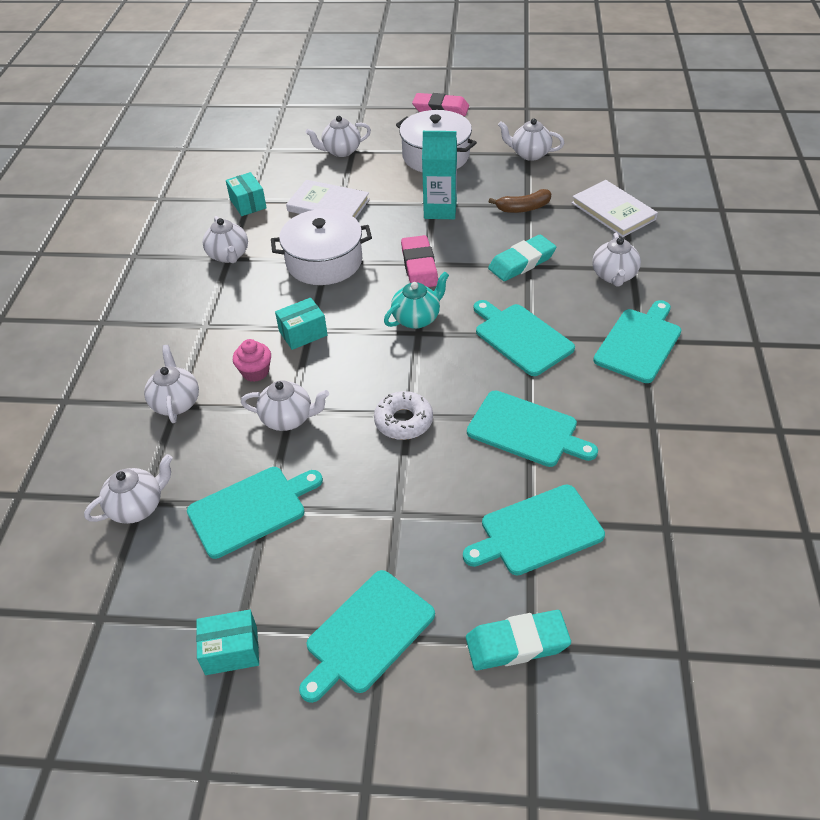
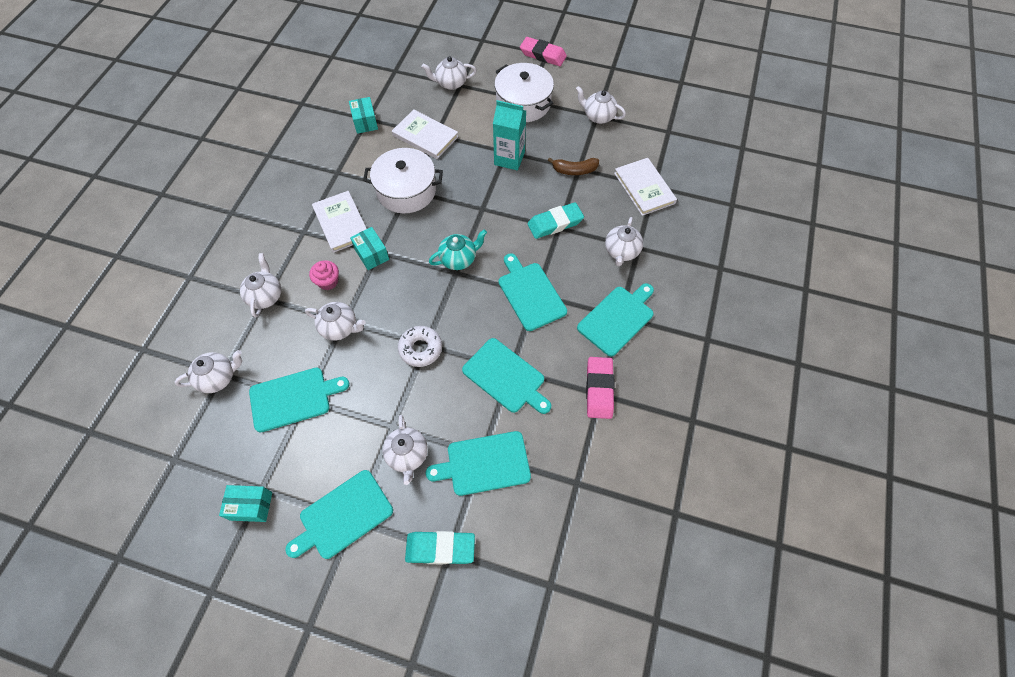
camera: 10 degrees right, 15 degrees up
white teapot [202,216,248,263] -> white teapot moved to [383,415,428,485]
turquoise box [275,298,328,350] -> turquoise box turned 75 degrees clockwise [350,227,389,270]
pink eraser [401,235,438,287] -> pink eraser moved to [586,357,615,419]
none -> white book [312,191,367,253]

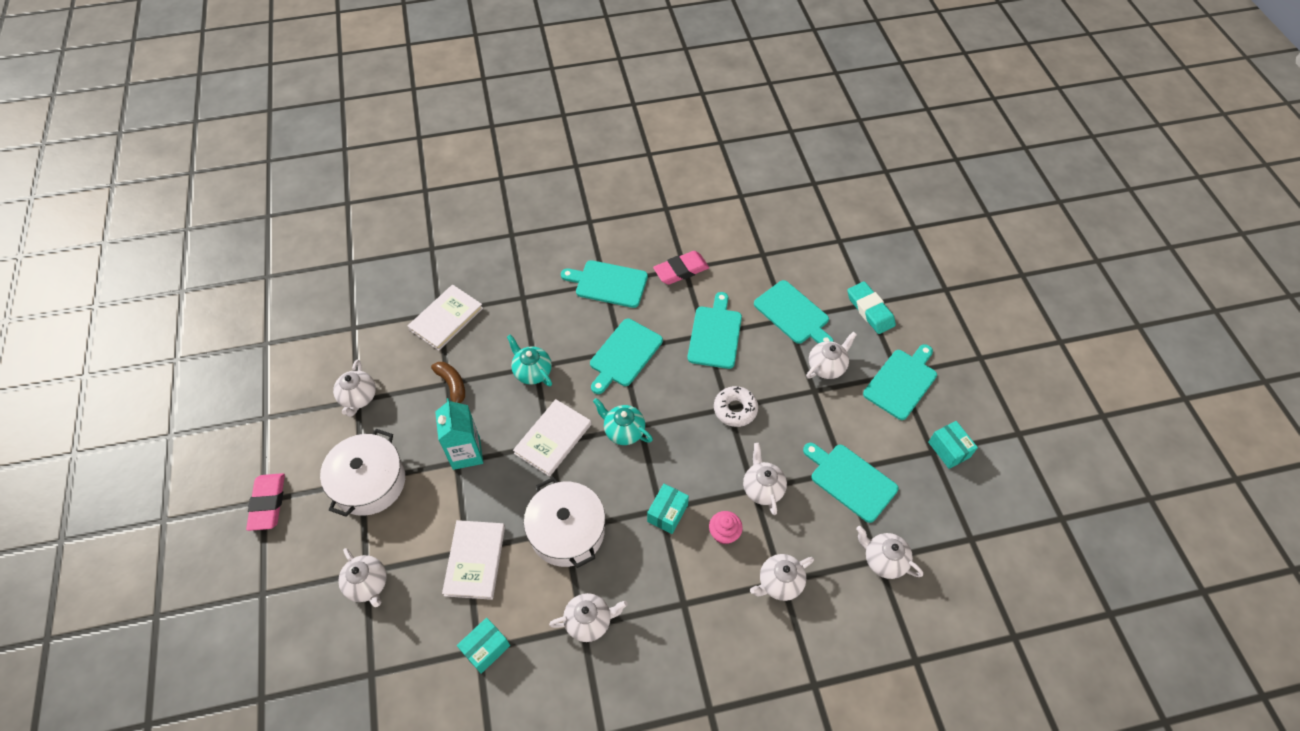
camera: 120 degrees left, 5 degrees down
turquoise cutting board [285,470,393,559] -> turquoise cutting board turned 75 degrees counterclockwise [863,344,937,420]
white book [312,191,367,253] -> white book moved to [513,399,591,477]
turquoise eraser [528,202,584,239] -> turquoise teapot [507,334,552,386]
white teapot [605,217,643,266] -> white teapot moved to [549,593,628,642]

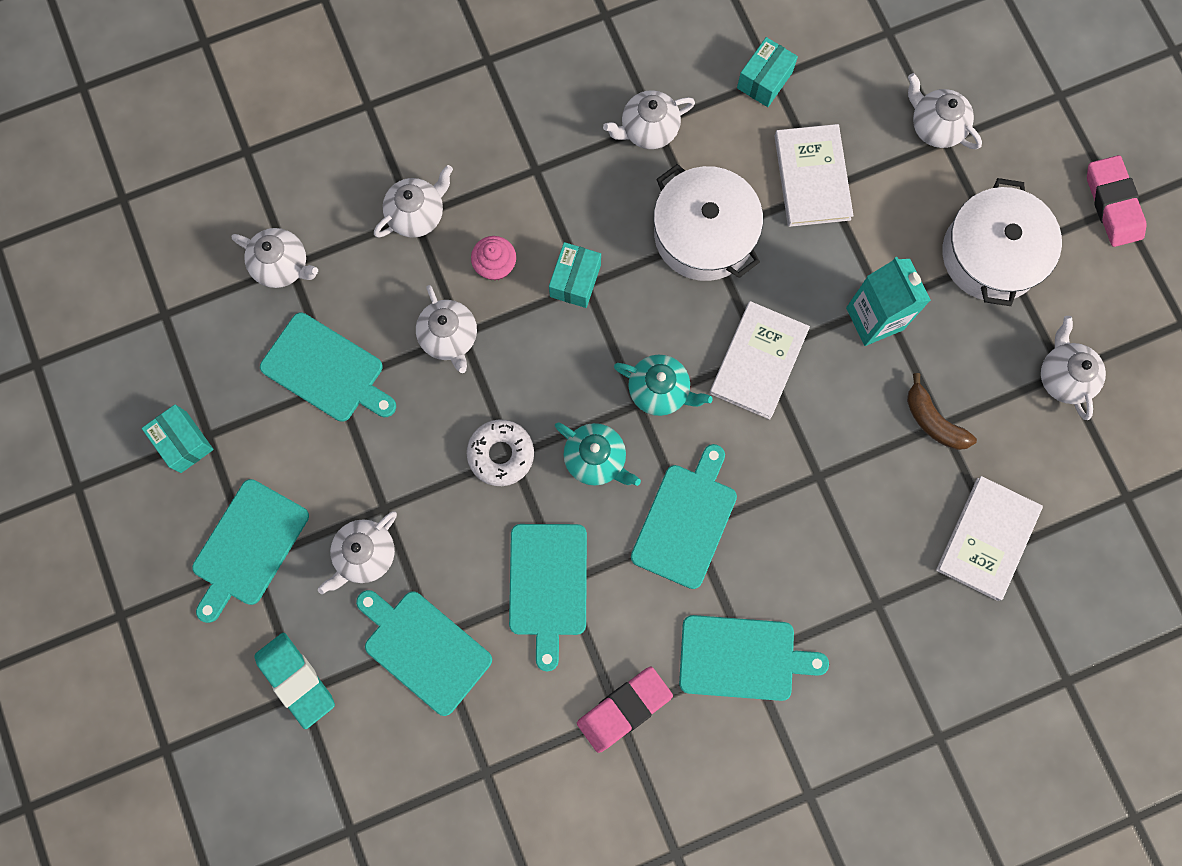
camera: 170 degrees right, 20 degrees up
turquoise teapot [507,334,552,386] -> turquoise teapot moved to [555,422,641,486]

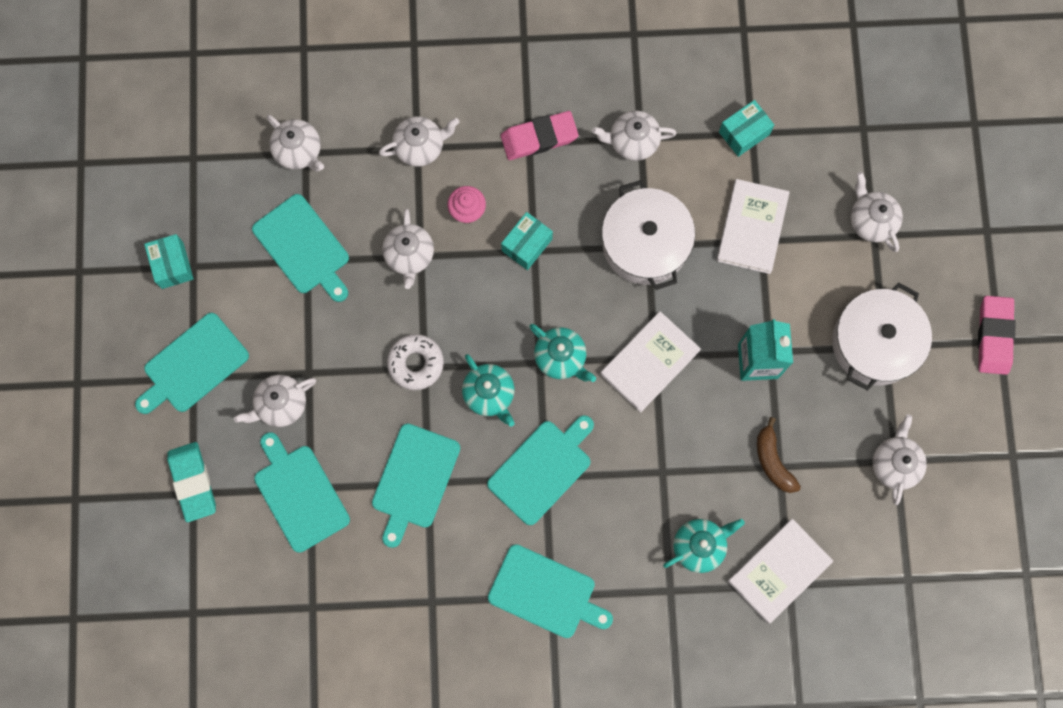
camera: 20 degrees right, 0 degrees up
pink eraser [577,667,673,753] -> pink eraser moved to [501,111,579,160]
none -> turquoise teapot [663,519,745,573]

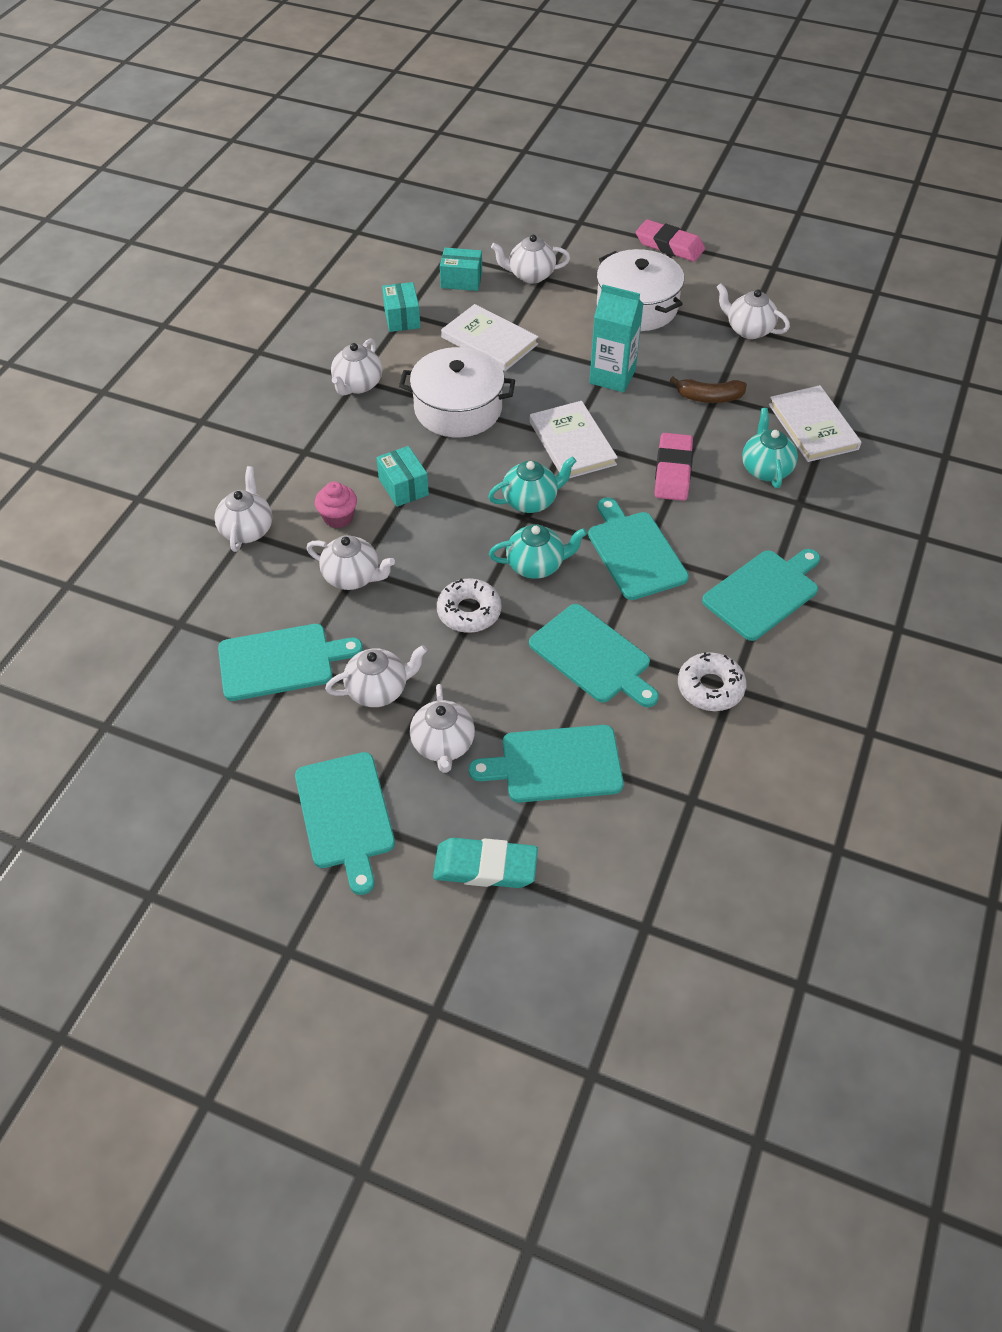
camera: 65 degrees left, 25 degrees down
turquoise box [144,234,194,289] -> turquoise box moved to [440,248,482,291]
white teapot [266,114,324,172] -> white teapot moved to [325,645,427,707]
pink eraser [501,111,579,160] -> pink eraser moved to [655,433,693,501]
none -> white donut [678,652,746,711]

